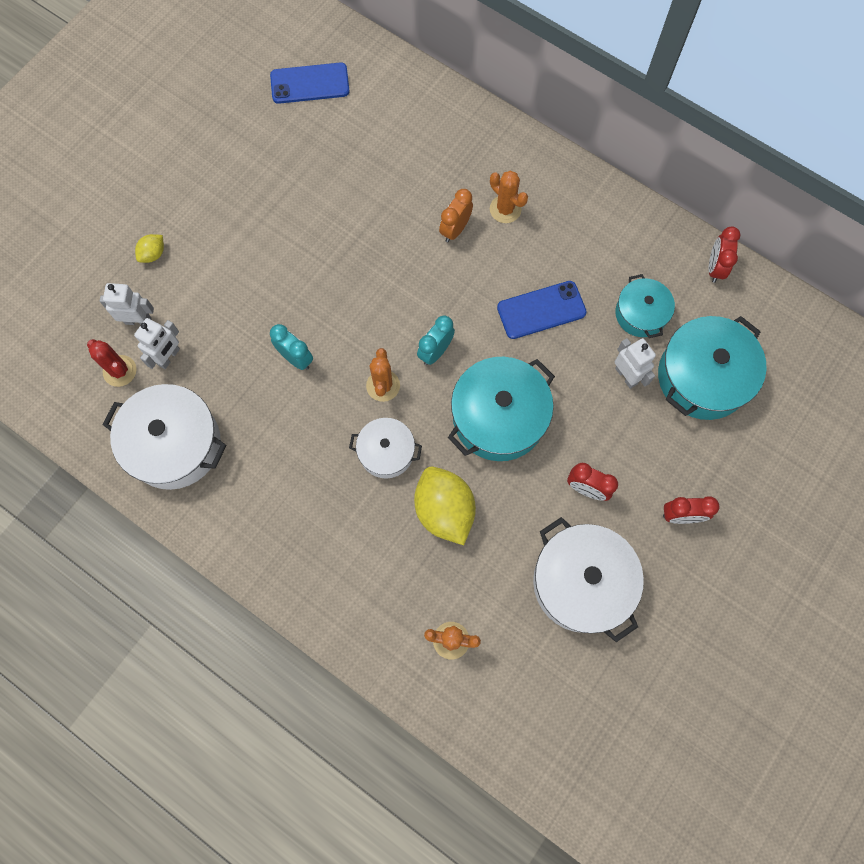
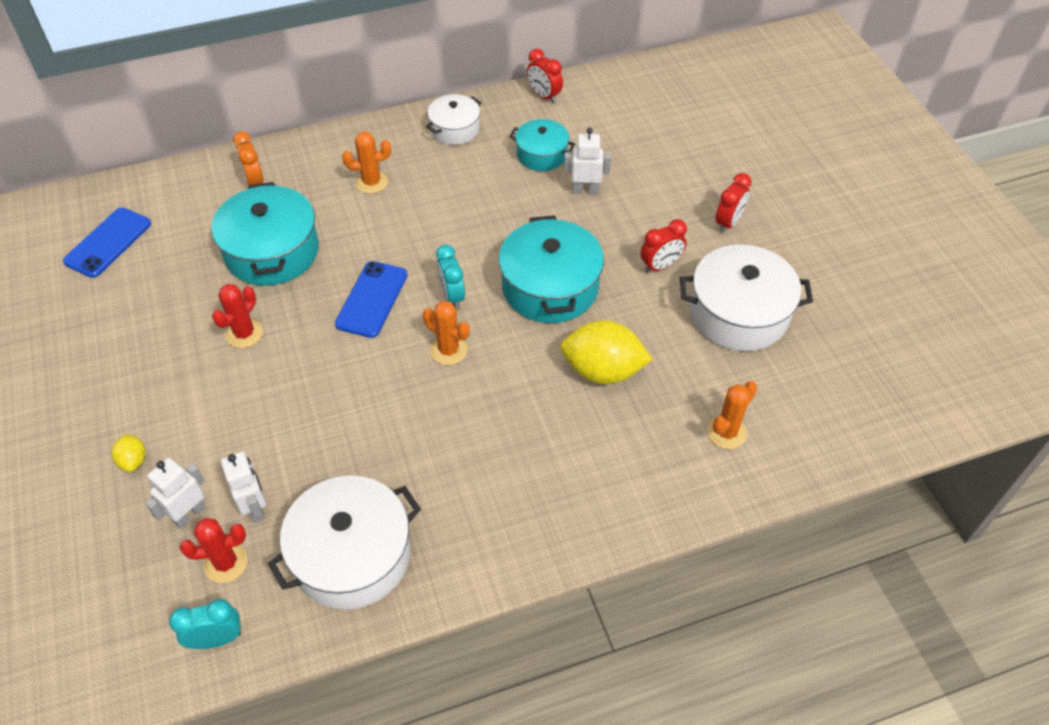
camera: 55 degrees left, 20 degrees down
turquoise clock [270,324,313,370] -> turquoise clock moved to [169,599,241,649]
white pot [349,418,422,478] -> white pot moved to [426,94,482,145]
orange clock [439,189,473,242] -> orange clock moved to [233,131,264,185]
blue phone [497,281,587,339] -> blue phone moved to [335,261,408,338]
turquoise pot [658,316,767,420] -> turquoise pot moved to [211,182,319,286]
none -> red cactus [212,284,263,348]

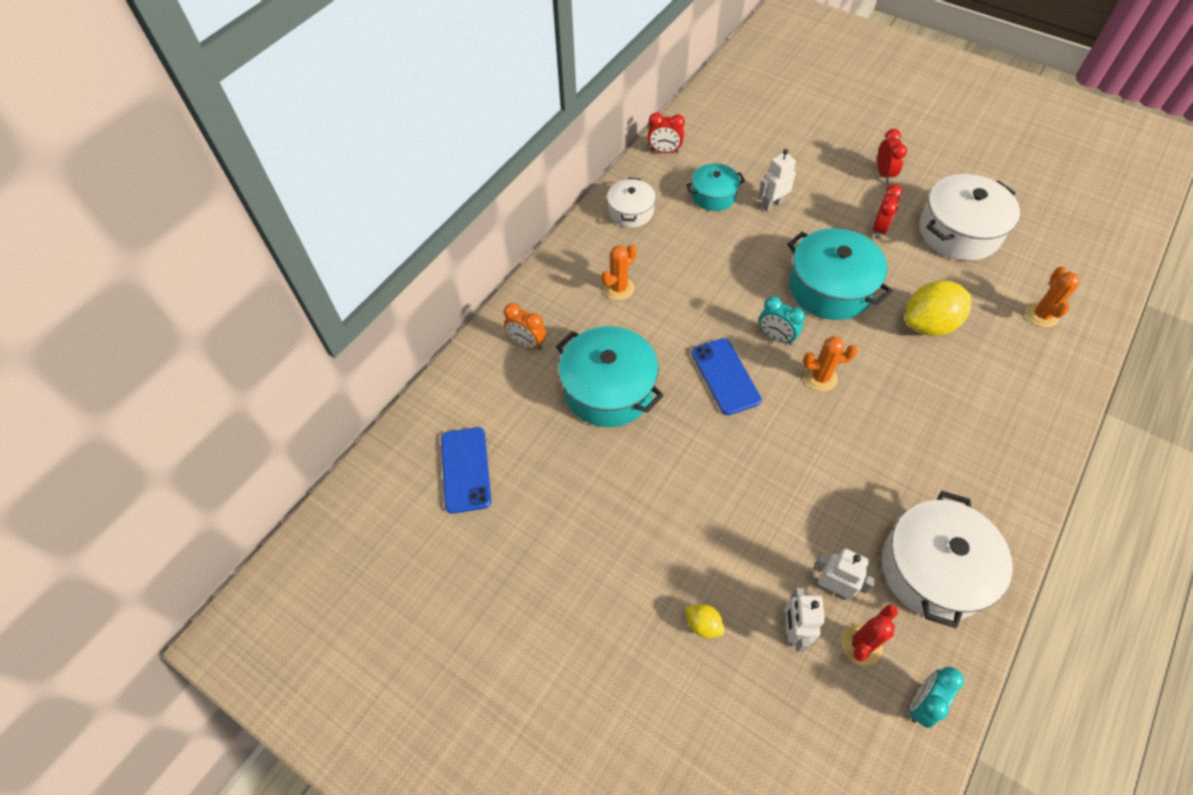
camera: 35 degrees left, 5 degrees up
red cactus [212,284,263,348] -> none

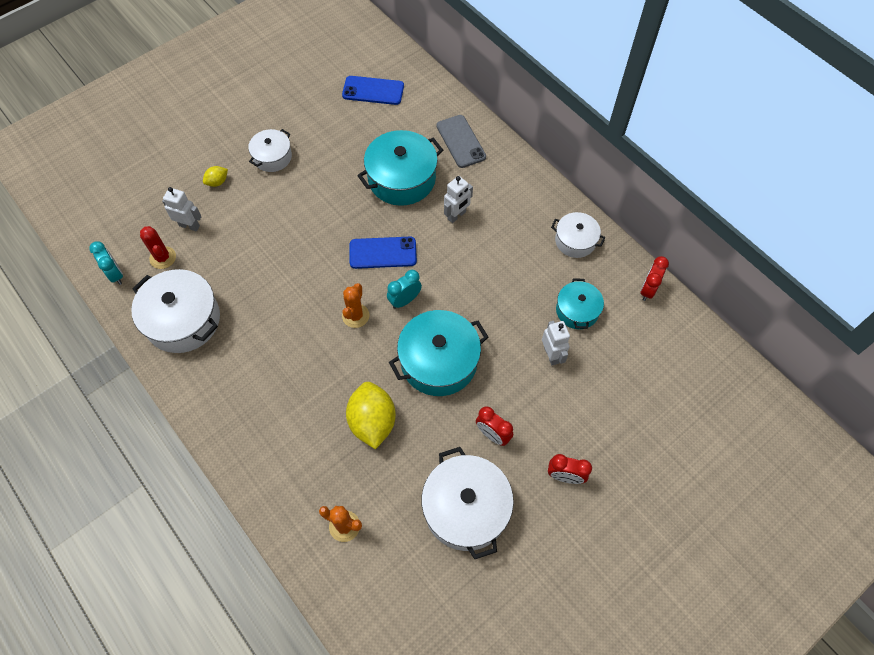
camera: 105 degrees right, 5 degrees up
orange clock [504,303,546,350] -> grey phone [436,115,486,168]
orange cactus [601,244,637,300] -> none
white robot [813,549,875,601] -> white robot moved to [444,176,473,223]
none -> white pot [248,129,292,172]

